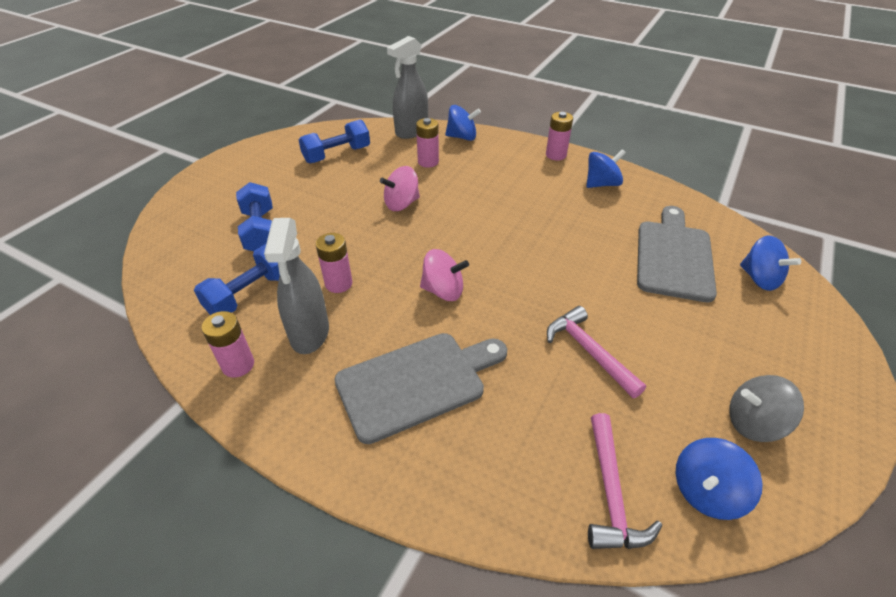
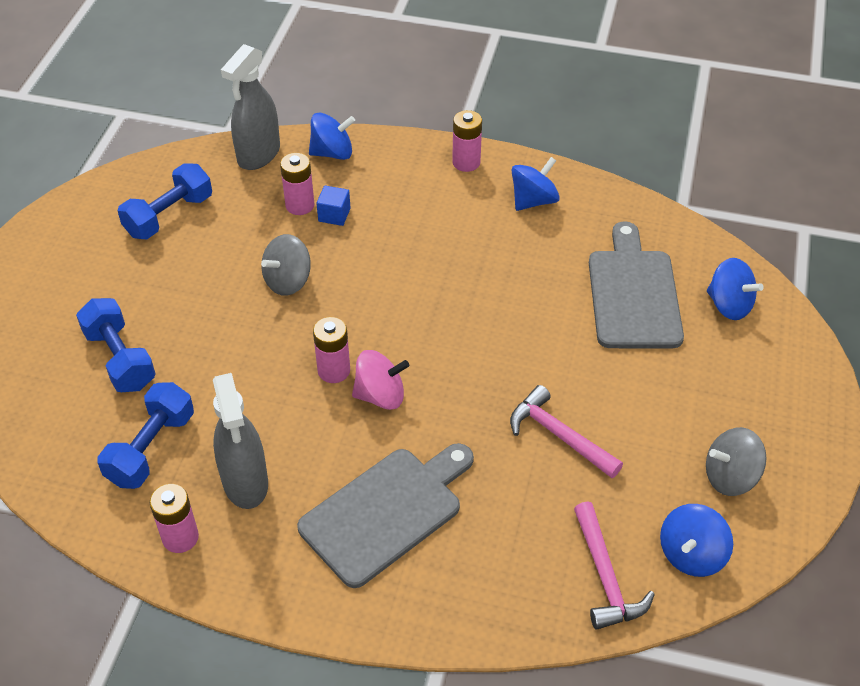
camera: 15 degrees left, 5 degrees up
pink battery [316,233,353,293] -> pink battery moved to [313,317,350,383]
pink spinning top [380,166,420,211] -> grey spinning top [261,234,311,296]
none -> blue cube [316,186,351,226]

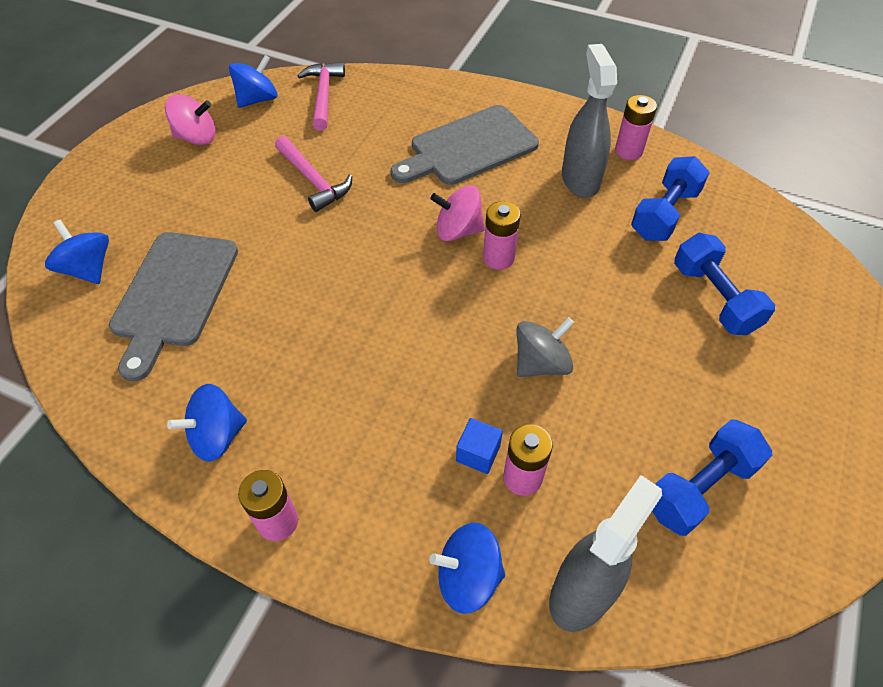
camera: 170 degrees left, 5 degrees up
grey spinning top [706,427,766,496] -> pink spinning top [165,94,216,145]

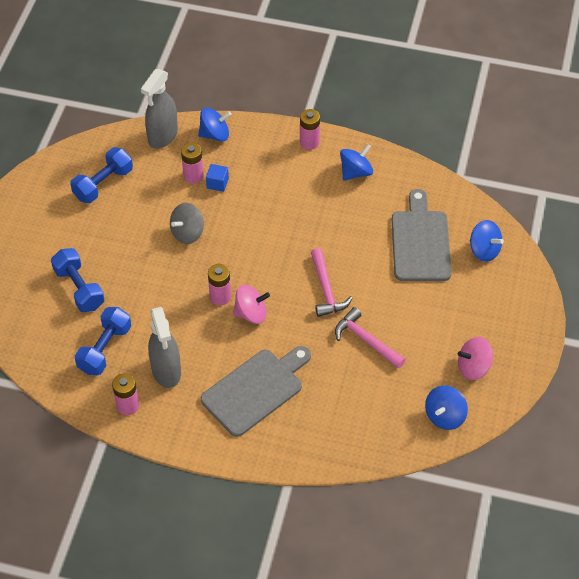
camera: 170 degrees right, 0 degrees up
pink hammer [297,62,345,130] -> pink hammer moved to [311,248,353,317]

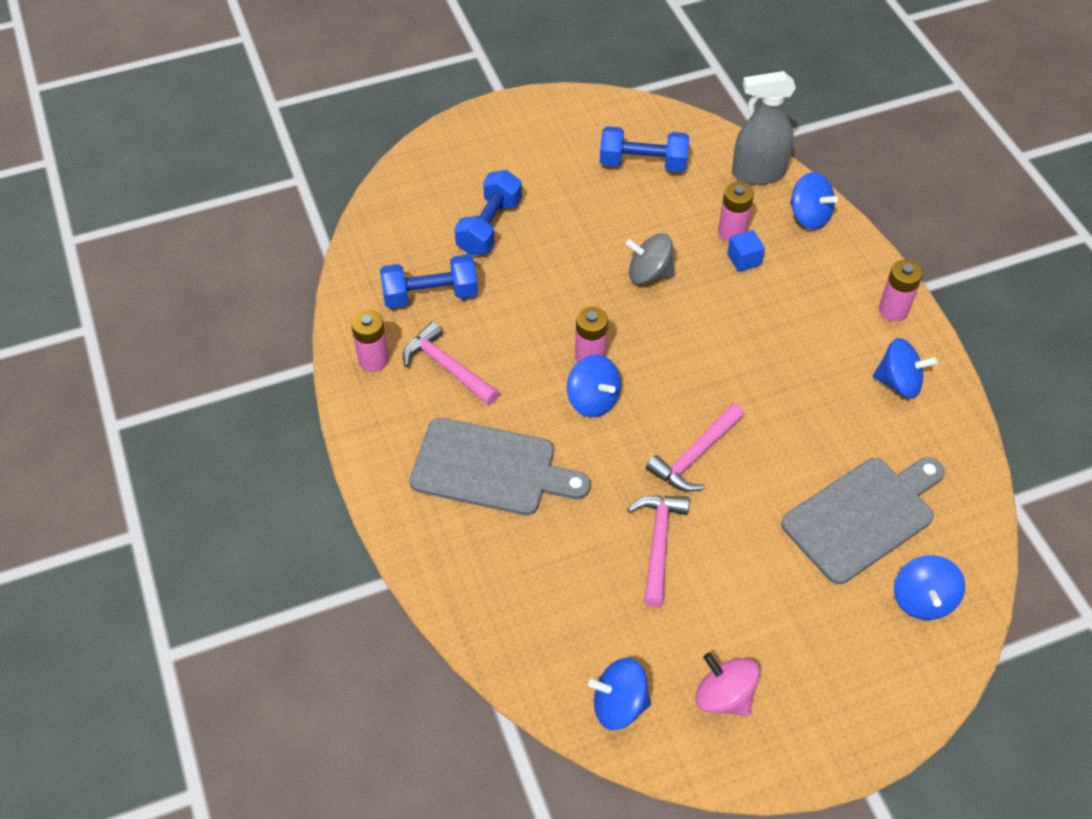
camera: 55 degrees right, 0 degrees up
grey spray bottle [148,307,181,388] -> pink hammer [403,322,499,405]
pink spinning top [233,285,270,324] -> blue spinning top [567,355,621,417]

